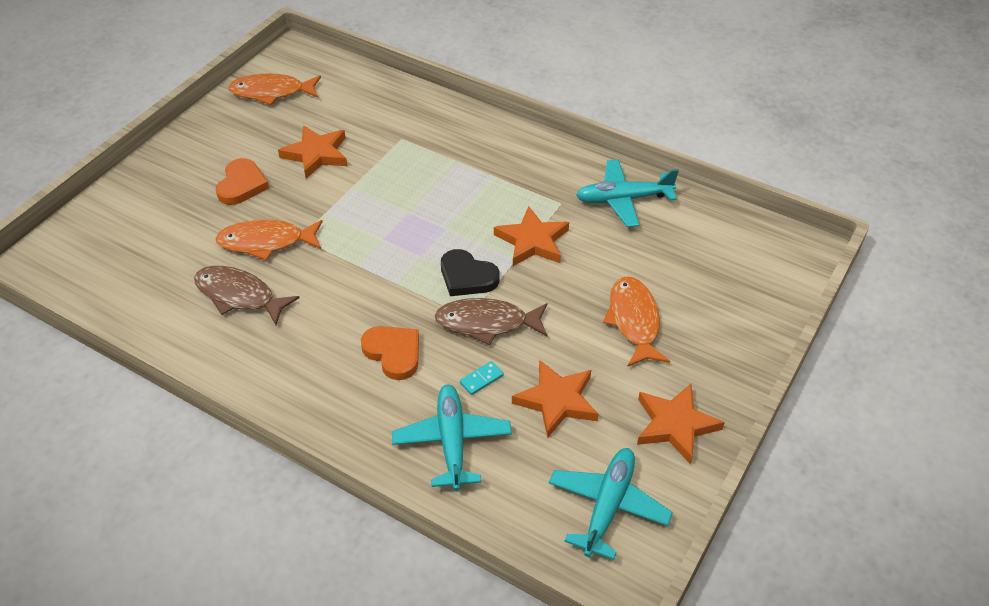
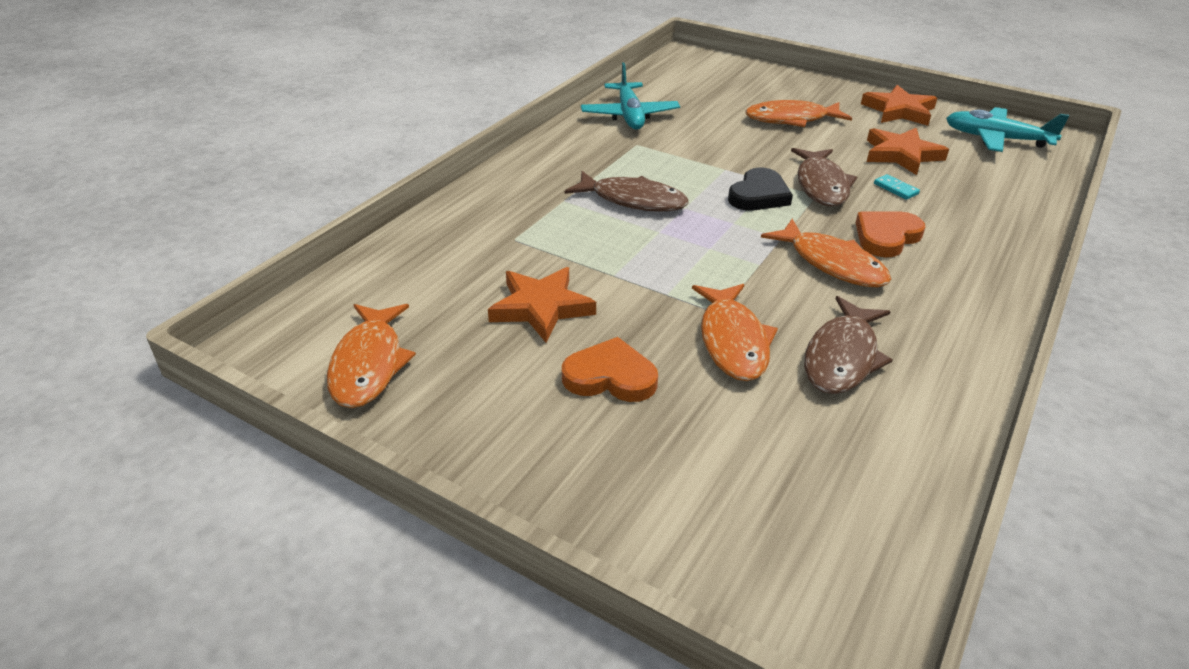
camera: 90 degrees left, 10 degrees down
turquoise plane [392,385,512,491] -> none
orange star [494,206,569,266] -> none
none -> brown fish [565,171,689,212]
none -> orange fish [761,219,891,287]

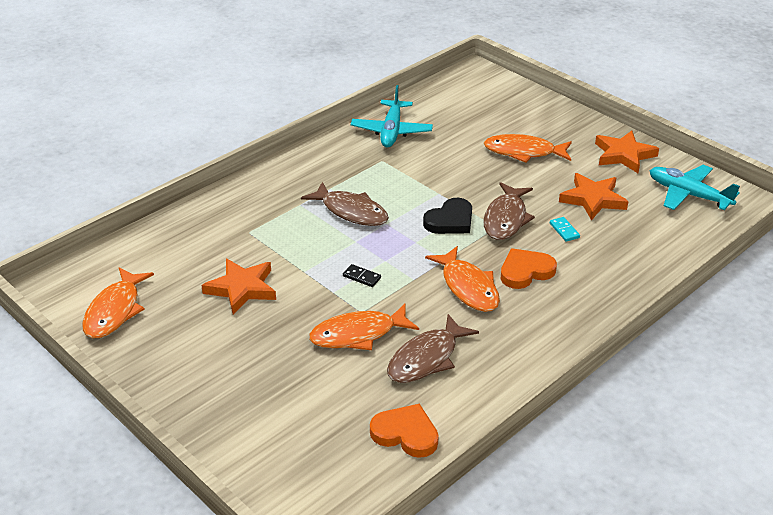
camera: 15 degrees right, 0 degrees up
orange heart [562,337,658,402] -> orange heart moved to [370,404,439,458]
orange fish [692,284,778,381] -> orange fish turned 60 degrees clockwise [309,303,419,350]
none -> black domino [343,264,381,287]

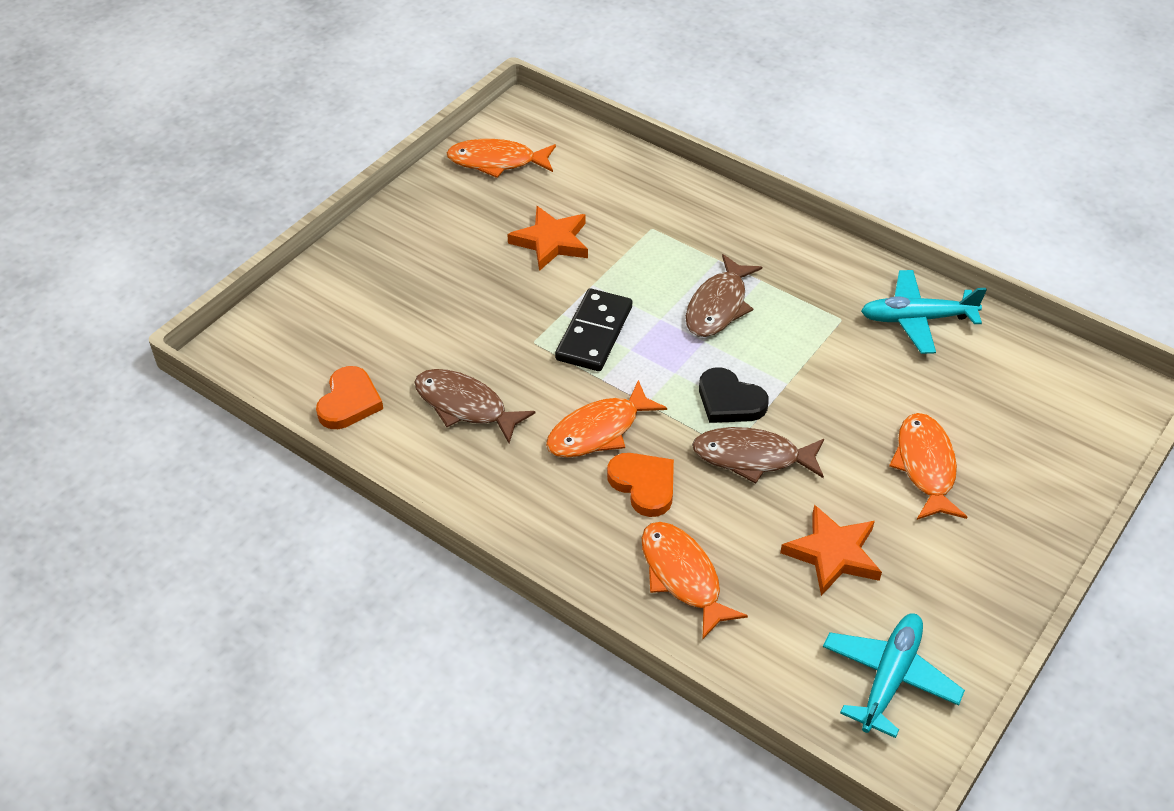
camera: 80 degrees right, 10 degrees up
orange fish [309,303,419,350] -> orange fish moved to [642,522,748,640]
black domino [343,264,381,287] -> black domino [555,288,632,371], size x2.33
turquoise domino [550,217,580,242] -> none
orange star [595,131,659,173] -> none

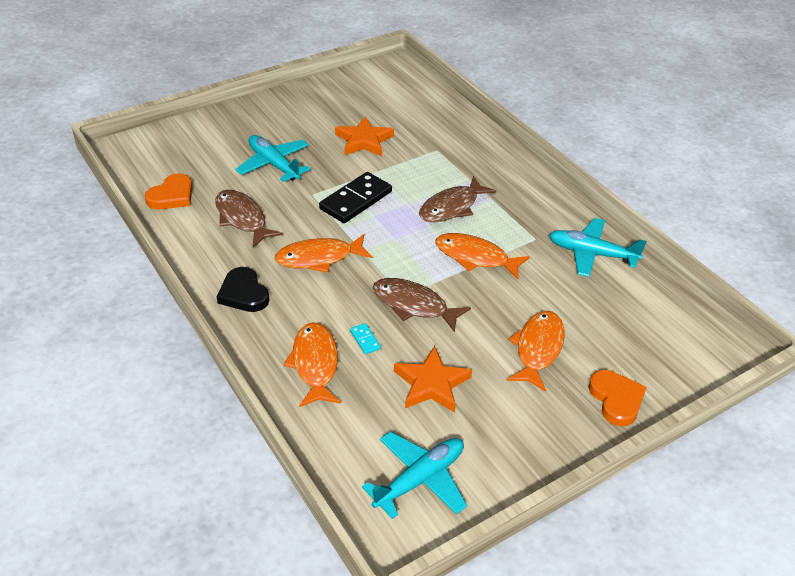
camera: 20 degrees right, 5 degrees down
orange fish [447,139,556,178] -> orange fish moved to [435,233,530,279]
orange heart [607,453,674,517] -> orange heart moved to [589,370,647,426]
black heart [699,367,769,423] -> black heart moved to [217,267,269,312]
none -> turquoise plane [235,135,311,182]
none -> turquoise domino [350,323,381,354]

